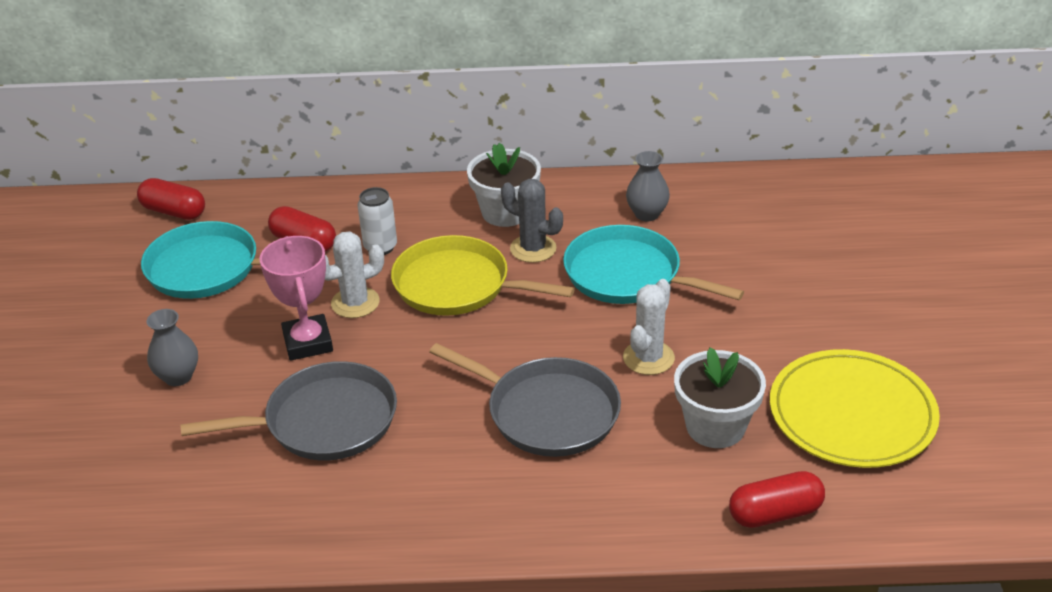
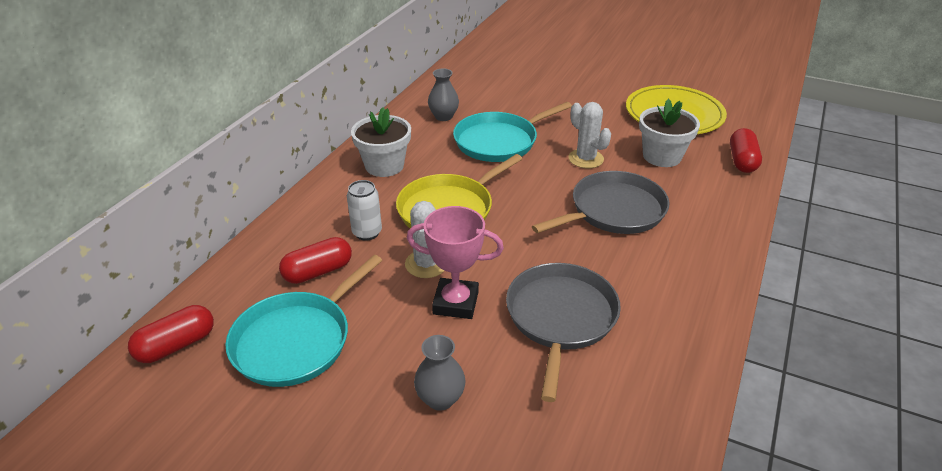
camera: 65 degrees left, 0 degrees up
grey cactus [501,179,563,263] -> none

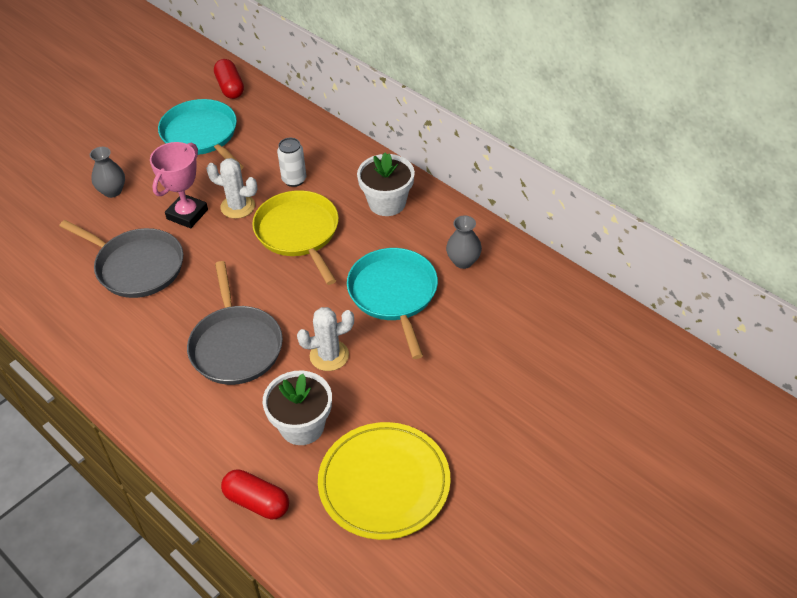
camera: 110 degrees right, 10 degrees up
red capsule [279,237,352,284] -> none

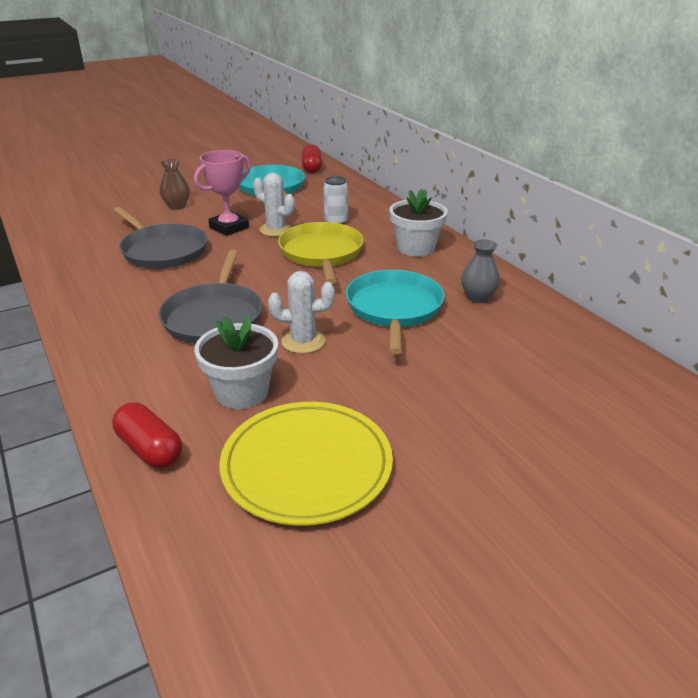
camera: 15 degrees right, 15 degrees down
grey vase [90,147,125,198] -> brown vase [160,159,190,210]

